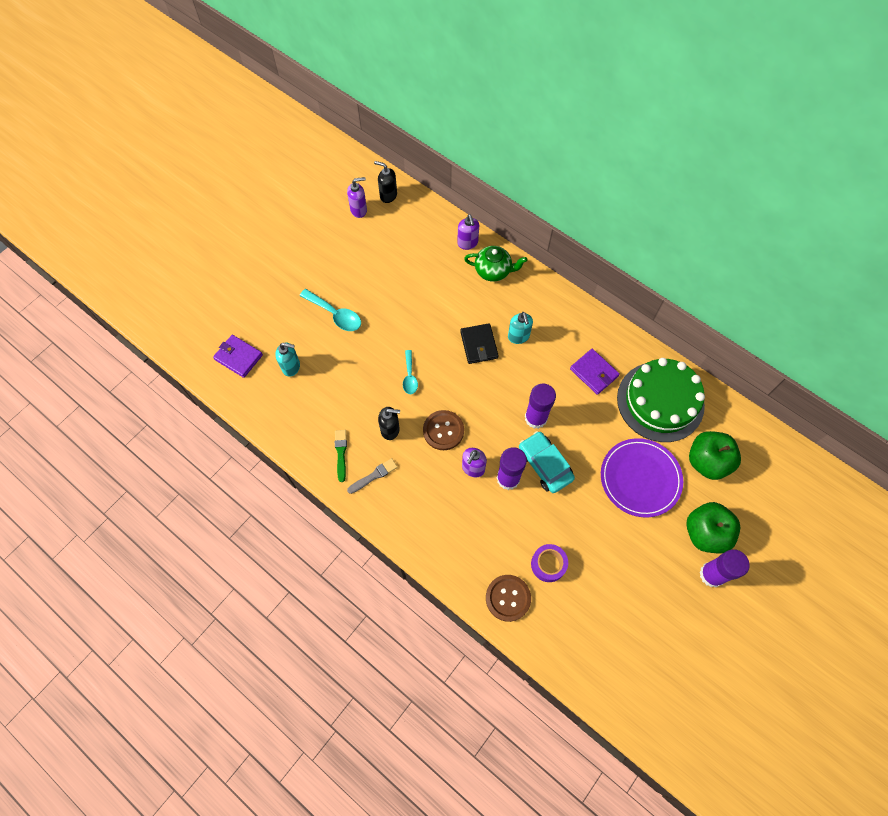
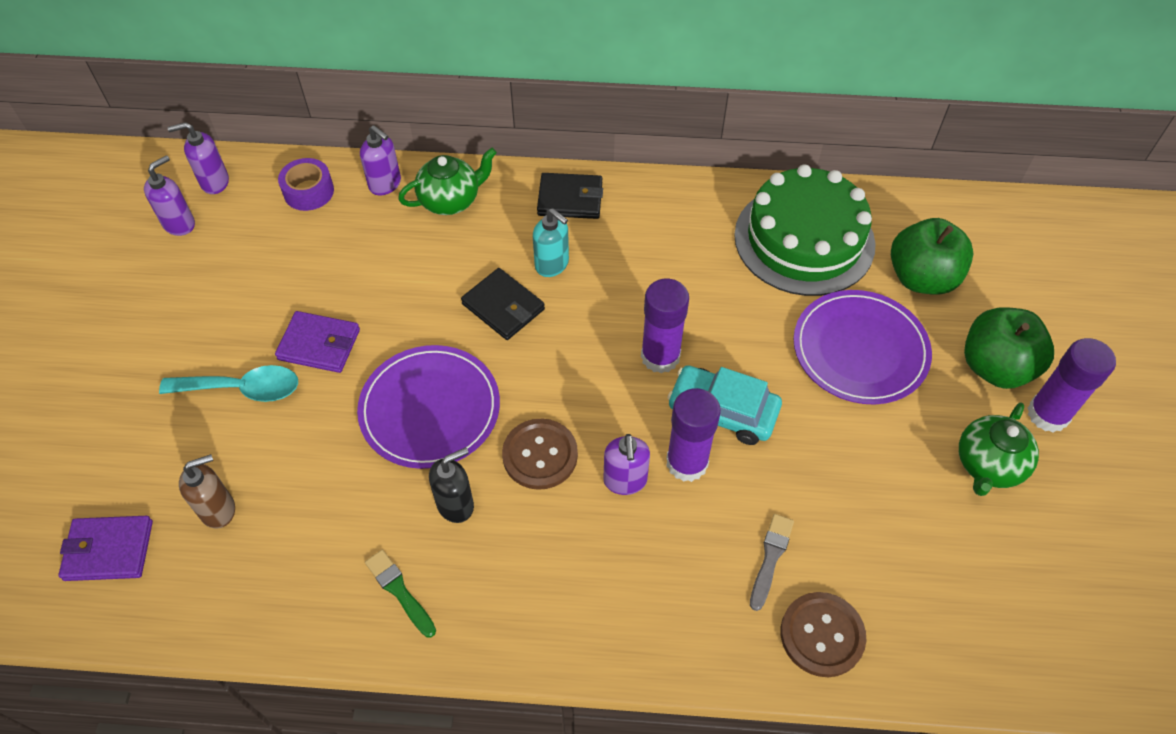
camera: 35 degrees left, 10 degrees down
turquoise soap dispenser [275,343,300,376] -> brown soap dispenser [179,454,235,528]
grey brush [347,458,398,494] -> grey brush moved to [750,514,794,611]
black soap dispenser [374,161,397,203] -> purple soap dispenser [168,122,229,194]
turquoise spoon [403,350,418,394] -> purple plate [357,345,500,469]
purple tape [531,544,568,582] -> purple tape moved to [278,158,334,211]
purple wallet [570,349,620,395] -> purple wallet moved to [275,311,360,373]
none -> black wallet [537,173,603,219]
none -> green teapot [959,403,1039,496]

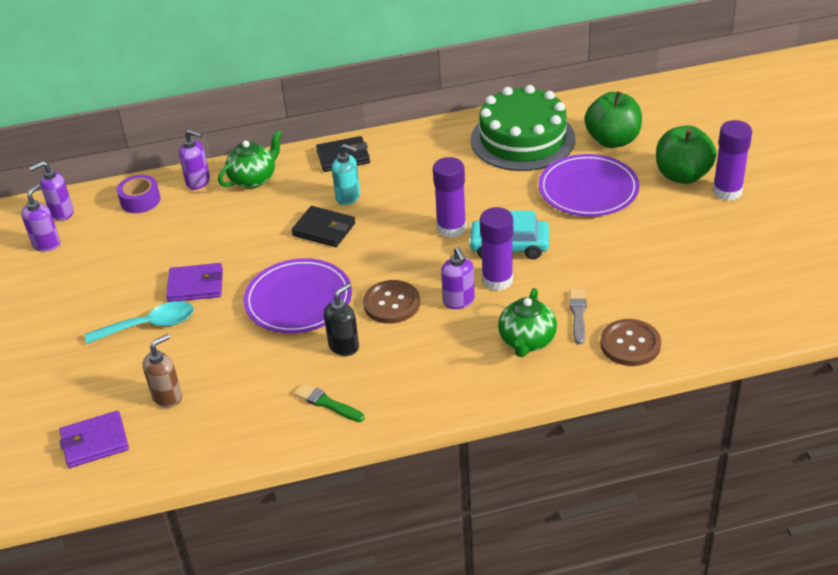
camera: 15 degrees left, 15 degrees down
green teapot [959,403,1039,496] -> green teapot moved to [498,288,557,357]

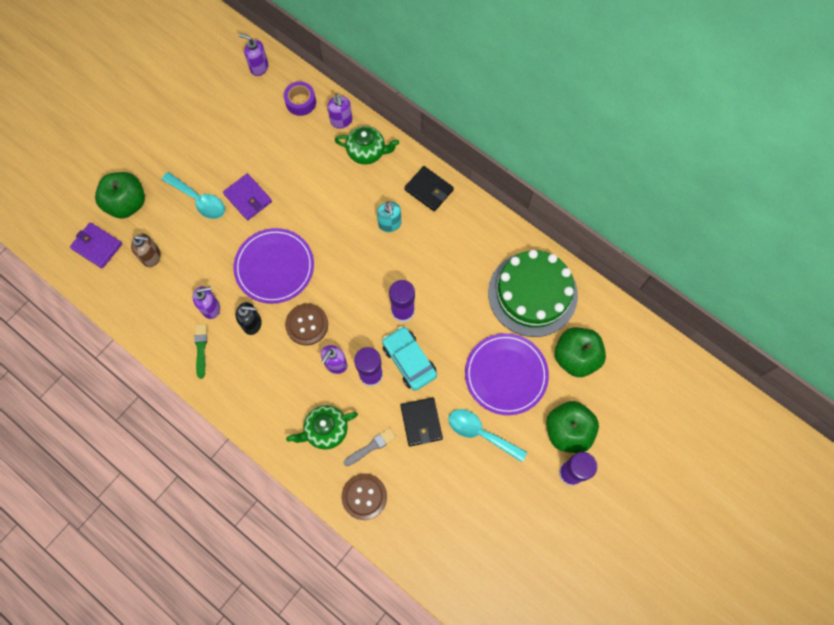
camera: 50 degrees right, 30 degrees up
purple soap dispenser [21,183,60,252] -> purple soap dispenser moved to [193,286,220,319]
black wallet [291,206,355,247] -> black wallet moved to [400,398,443,446]
none -> green apple [95,172,145,219]
none -> turquoise spoon [448,409,527,462]

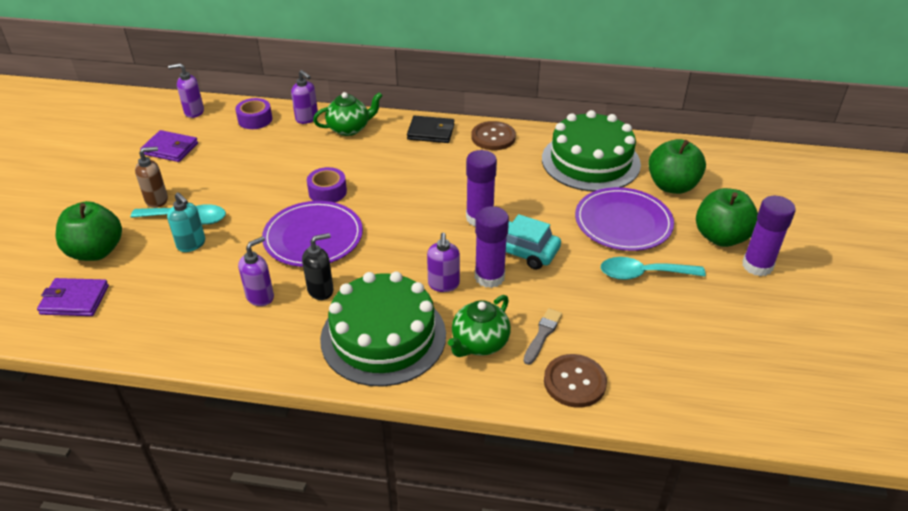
camera: 30 degrees left, 30 degrees down
brown soap dispenser [131,234,161,267] -> brown soap dispenser moved to [135,147,168,208]
green brush [194,324,207,379] -> none
purple wallet [223,173,272,220] -> purple wallet moved to [140,130,198,162]
brown button [285,303,328,345] -> brown button moved to [471,121,516,150]
turquoise soap dispenser [377,202,401,232] -> turquoise soap dispenser moved to [167,192,205,252]
black wallet [400,398,443,446] -> none
none -> purple tape [307,167,347,202]
none -> green cake [320,272,446,387]

